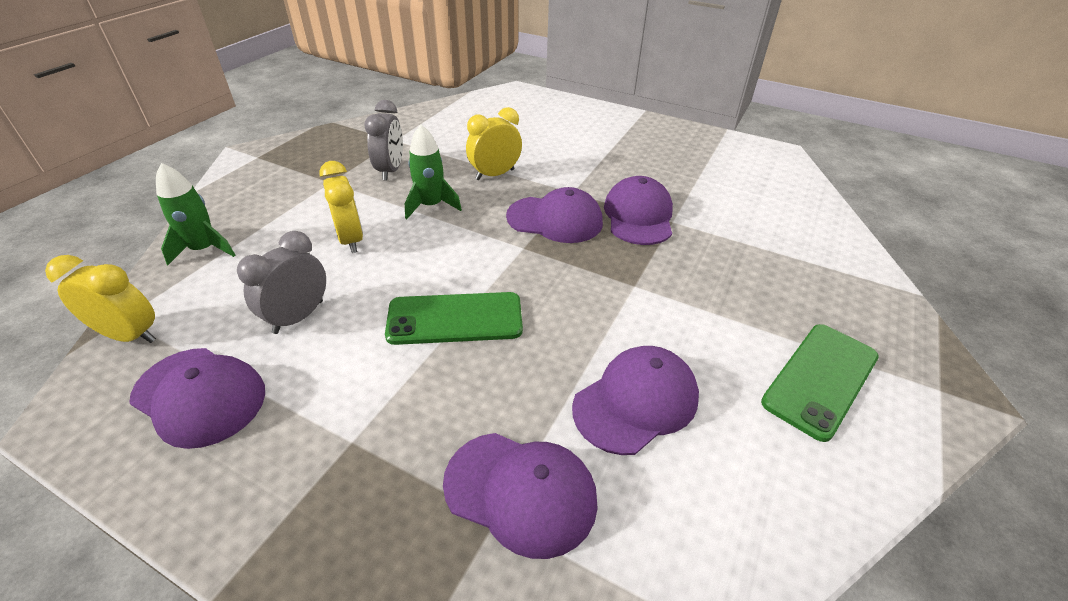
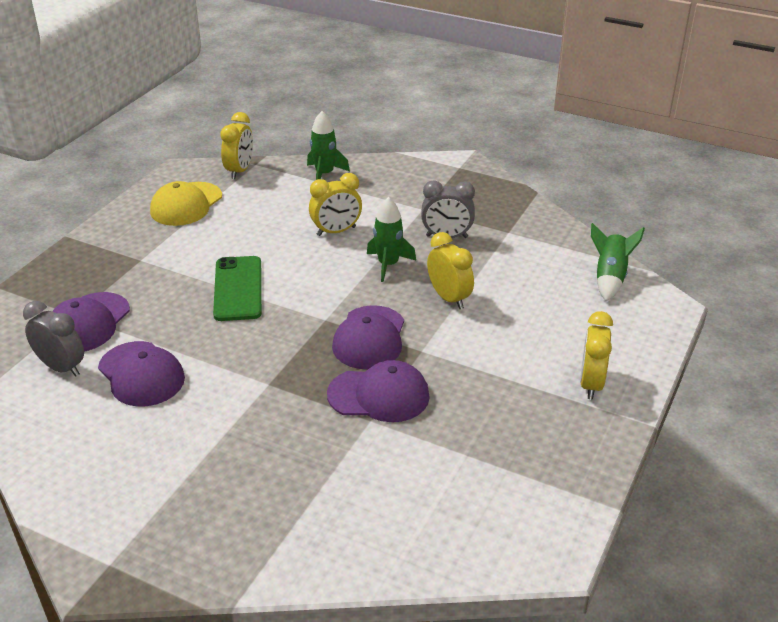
camera: 90 degrees right, 5 degrees down
purple cap [129,348,265,449] -> yellow cap [150,181,222,226]
grey clock [237,231,326,334] -> grey clock moved to [23,301,84,377]
green phone [761,324,879,442] -> none
none -> yellow clock [580,311,613,400]
none -> green rocket [591,223,645,301]

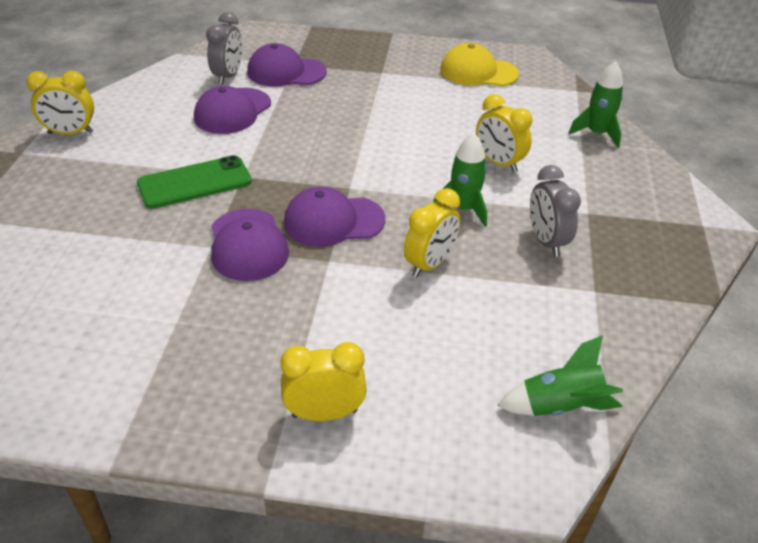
camera: 70 degrees right, 5 degrees up
green phone [213,256,262,321] -> green phone moved to [137,155,252,209]
yellow clock [220,112,253,179] -> yellow clock moved to [26,71,94,135]

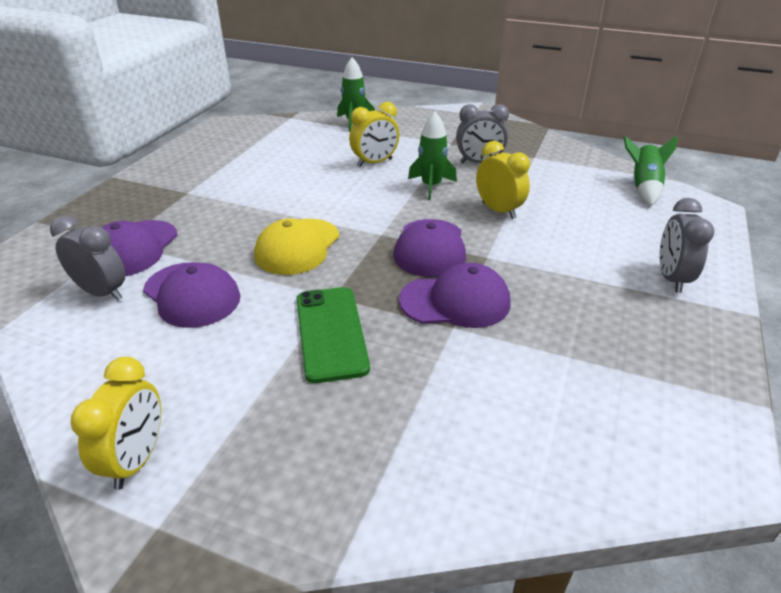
camera: 75 degrees left, 5 degrees down
yellow clock [281,342,367,421] -> grey clock [660,198,715,293]
yellow cap [440,43,519,86] -> yellow cap moved to [254,219,339,275]

